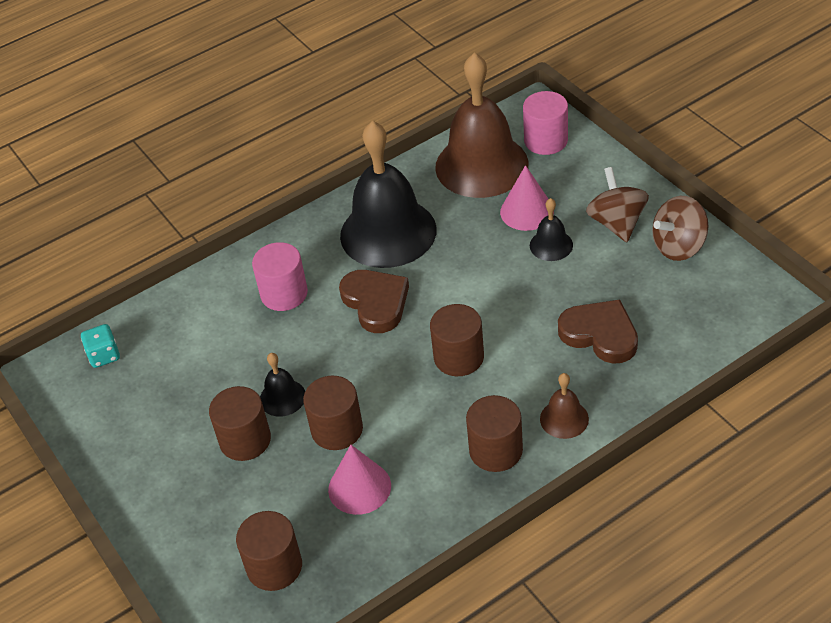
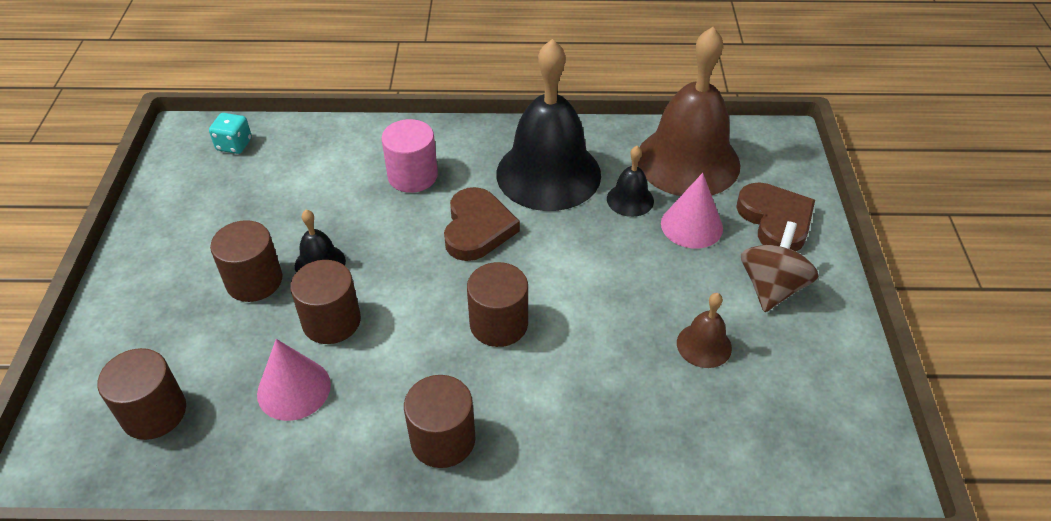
camera: 30 degrees right, 0 degrees up
pink cylinder [523,91,568,155] -> none
black bell [530,198,573,261] -> black bell moved to [607,146,654,217]
brown bell [540,373,589,439] -> brown bell moved to [677,293,732,368]
brown heart [558,299,638,364] -> brown heart moved to [736,182,815,251]
brown spinning top [652,196,709,261] -> none

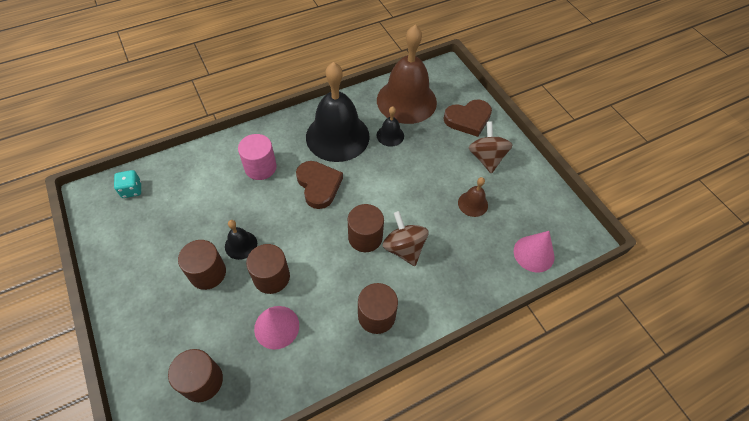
camera: 30 degrees left, 10 degrees up
pink cone [661,173,723,248] -> pink cone moved to [514,231,554,272]
brown heart [736,182,815,251] -> brown heart turned 120 degrees clockwise [443,100,492,137]
none -> brown spinning top [383,211,429,266]

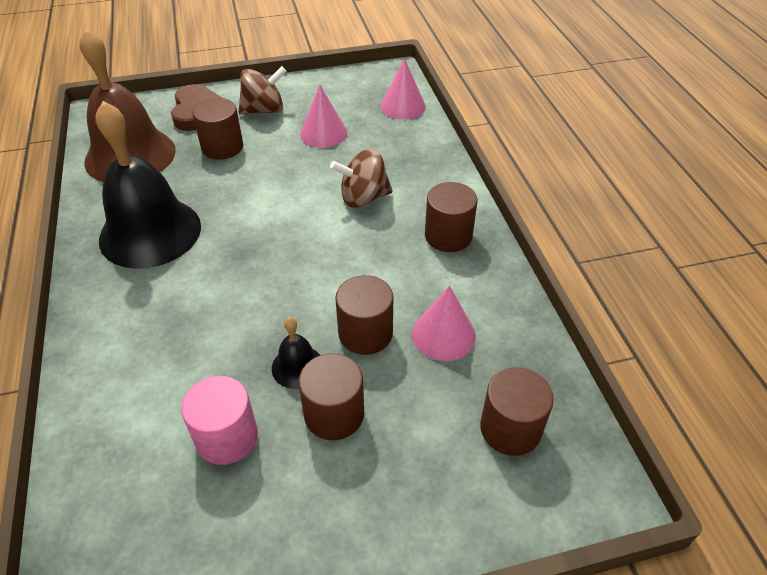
camera: 75 degrees left, 10 degrees down
turquoise dice [114,170,141,198] -> none
pink cylinder [238,134,277,180] -> pink cylinder moved to [181,376,258,465]
brown heart [296,161,343,209] -> none
brown cylinder [348,204,384,252] -> brown cylinder moved to [192,98,243,159]
black bell [377,106,404,147] -> none
brown bell [458,177,488,217] -> pink cone [300,84,347,148]
brown spinning top [469,121,512,174] -> brown spinning top turned 150 degrees clockwise [239,66,286,115]

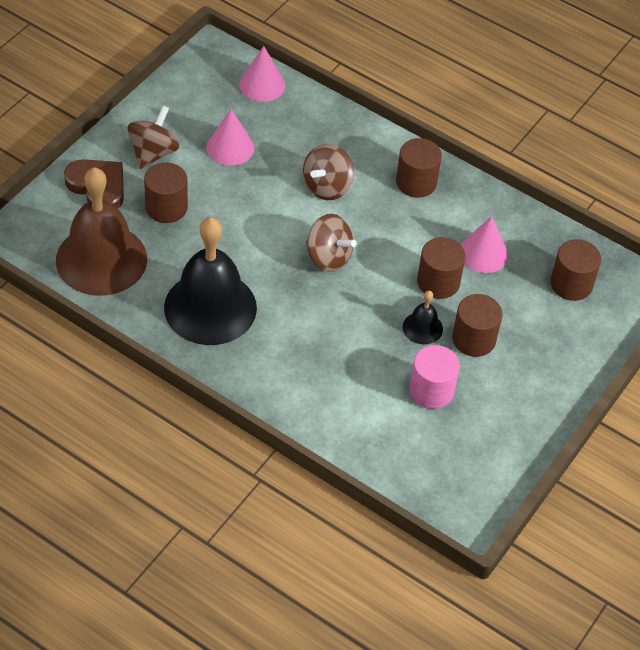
camera: 45 degrees left, 5 degrees up
none -> brown spinning top [306,214,357,272]

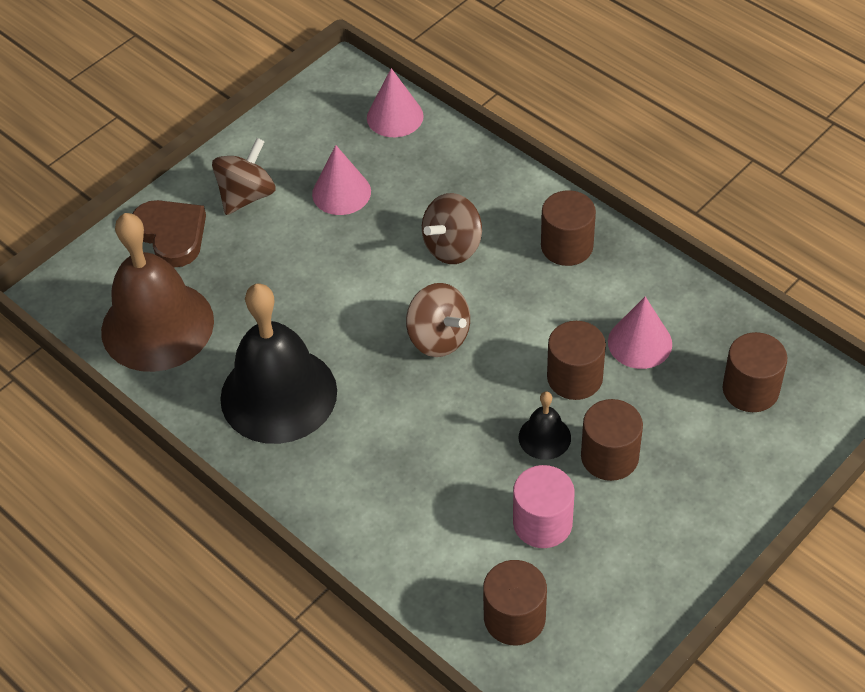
camera: 15 degrees right, 0 degrees up
brown cylinder [144,163,188,223] -> brown cylinder moved to [483,560,547,645]

